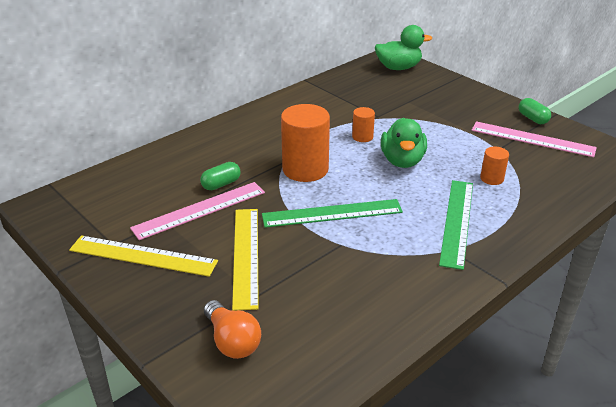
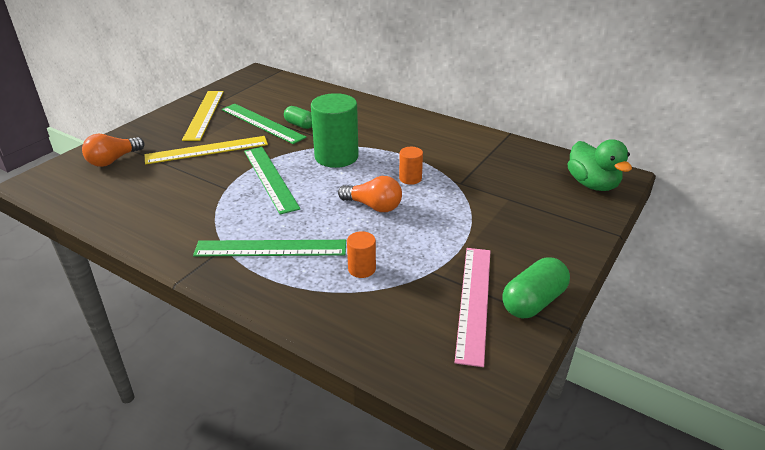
camera: 75 degrees right, 0 degrees up
pink ruler [130,182,265,240] -> green ruler [222,104,307,144]
orange cylinder [281,104,330,182] -> green cylinder [311,93,359,168]
green duck [381,118,427,168] -> orange light bulb [338,176,402,212]
green capsule [519,98,551,124] -> green capsule [502,257,570,318], size x1.52

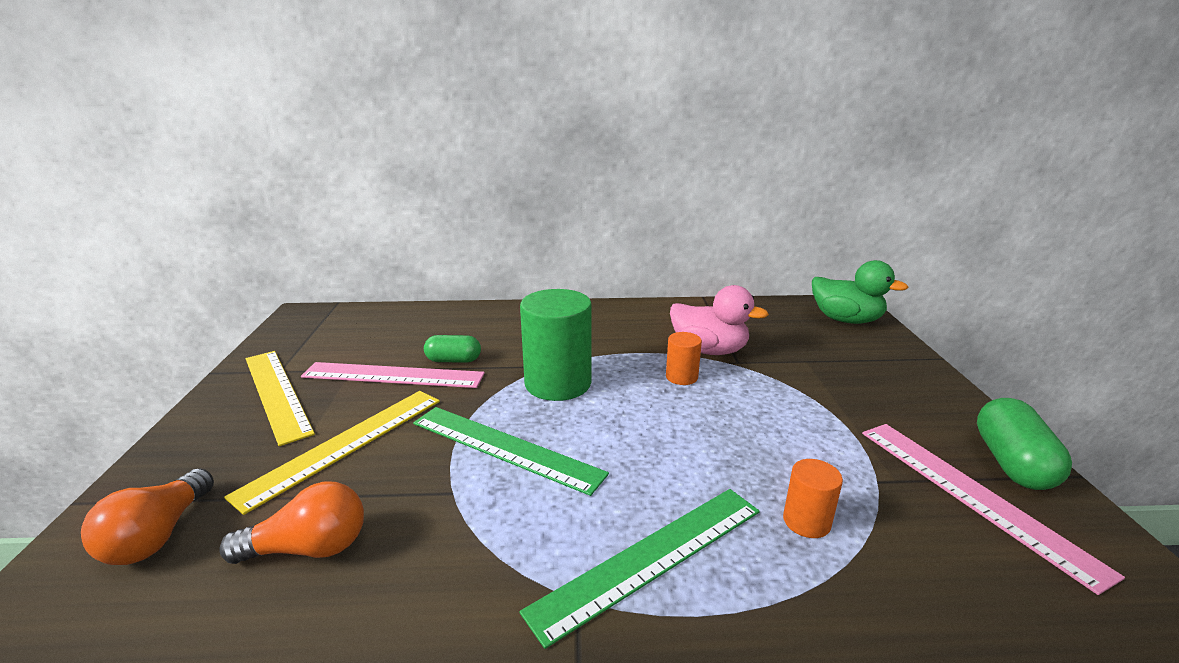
camera: 35 degrees left, 10 degrees down
green ruler [222,104,307,144] -> pink ruler [301,362,485,388]
orange light bulb [338,176,402,212] -> orange light bulb moved to [219,481,364,564]
none -> pink duck [670,285,769,355]

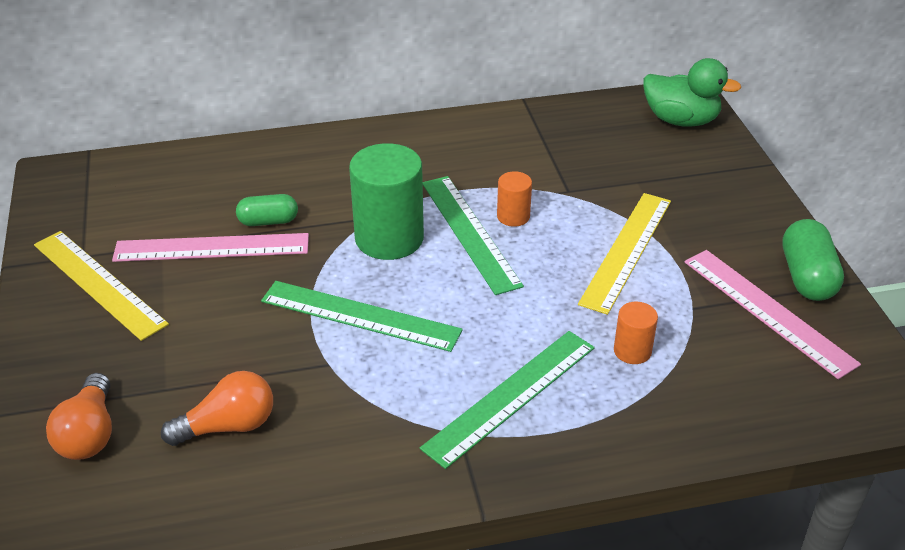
camera: 10 degrees left, 15 degrees up
yellow ruler [224,391,440,515] -> yellow ruler moved to [578,193,671,315]
pink duck [670,285,769,355] -> none
none -> green ruler [423,176,524,295]

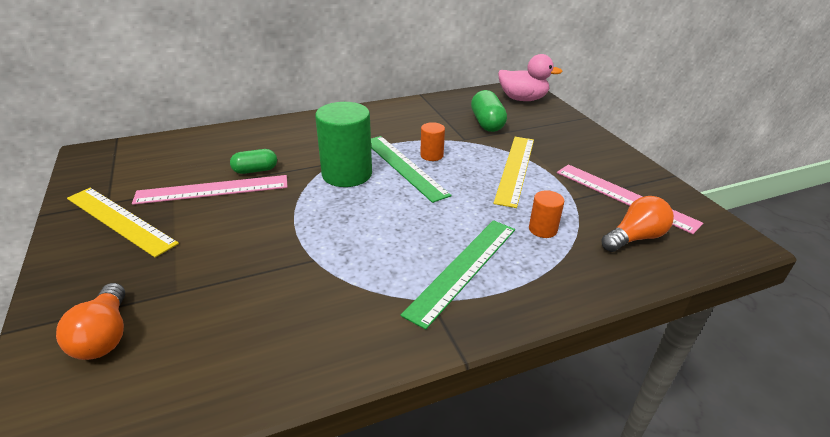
camera: 10 degrees left, 5 degrees down
orange light bulb [161,371,273,446] -> orange light bulb moved to [601,196,674,252]
green ruler [261,281,463,352] -> none
green duck [643,58,741,127] -> pink duck [498,54,563,101]
green capsule [782,219,844,301] -> green capsule moved to [471,90,507,132]

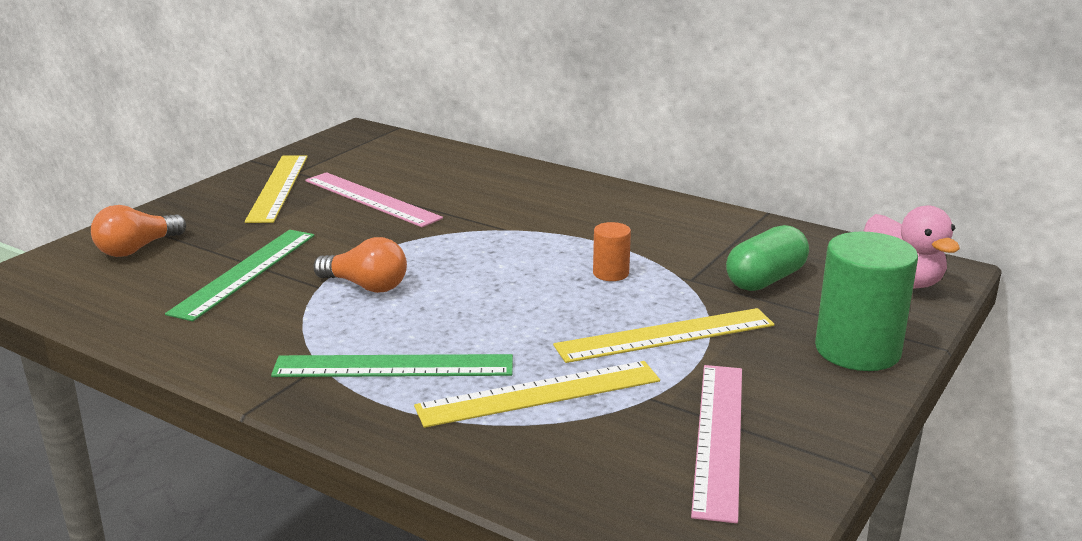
camera: 55 degrees right, 10 degrees down
green capsule [230,149,277,174] -> none
green cylinder [315,102,372,187] -> green cylinder moved to [815,232,918,371]
green ruler [371,136,452,203] -> green ruler moved to [165,230,315,321]
orange cylinder [529,190,564,238] -> yellow ruler [414,361,660,428]
orange light bulb [601,196,674,252] -> orange light bulb moved to [313,237,407,293]

